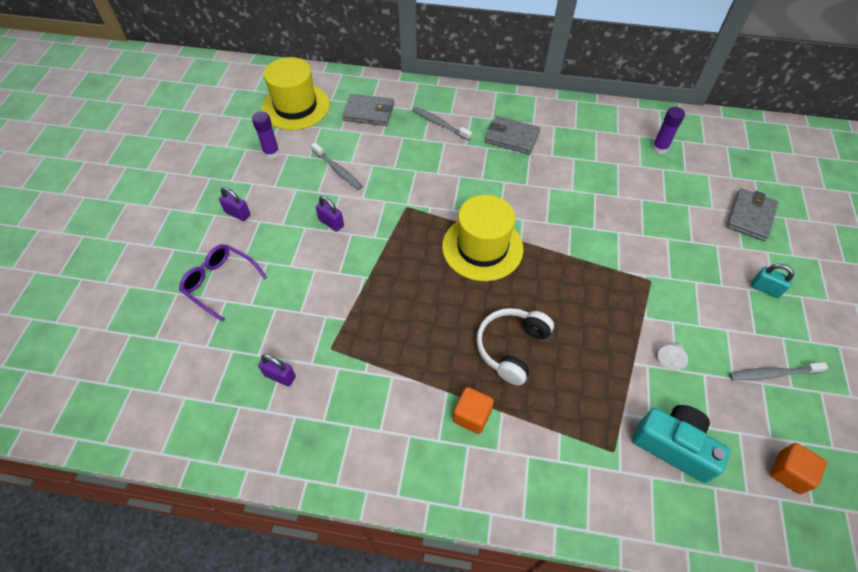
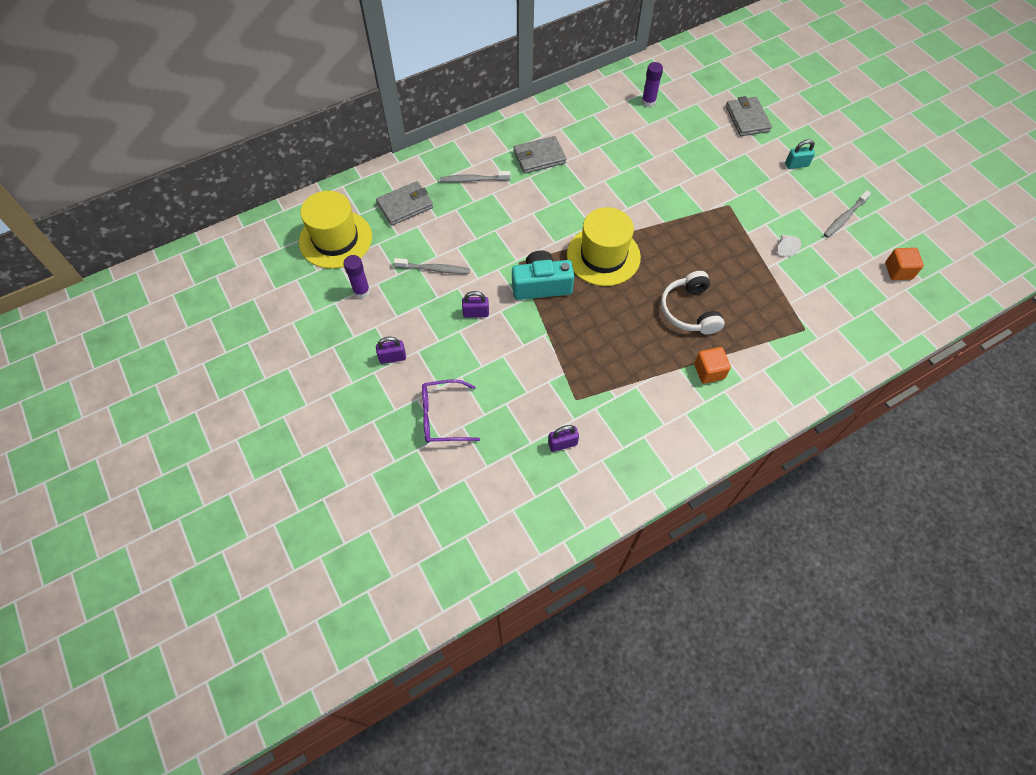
camera: 40 degrees left, 5 degrees up
turquoise camera [632,405,731,483] -> turquoise camera moved to [512,250,574,300]

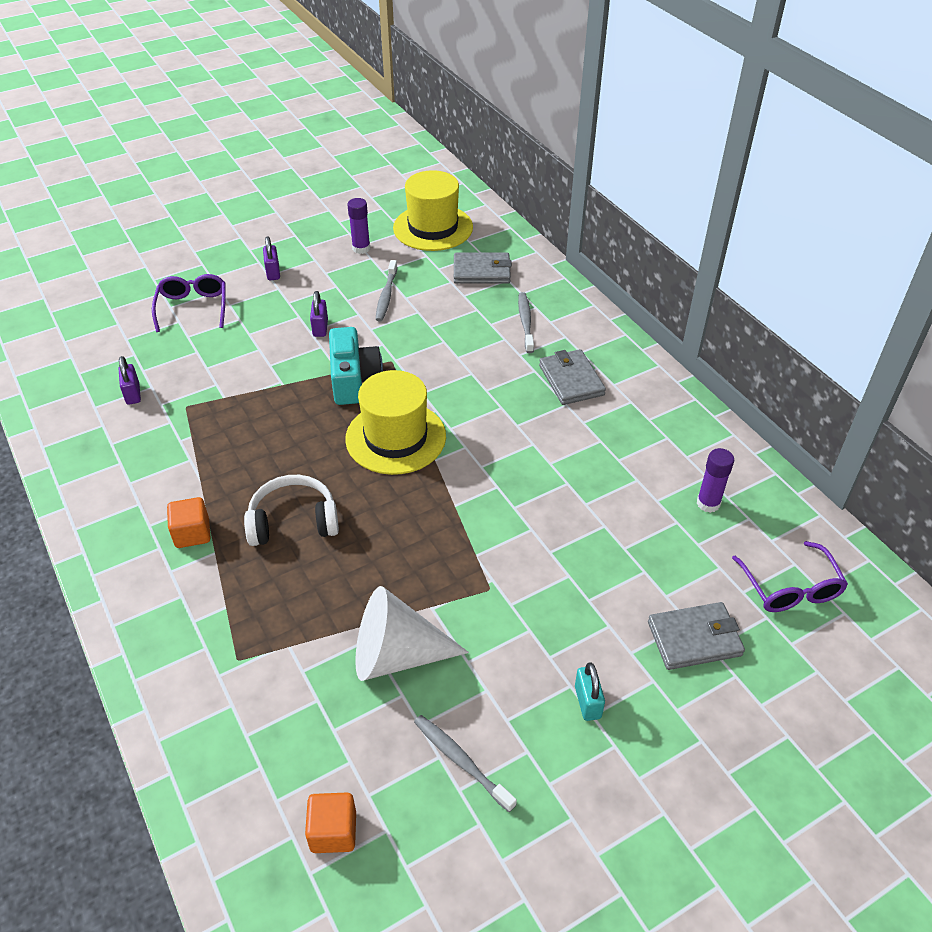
camera: 90 degrees right, 15 degrees down
grey wallet [376,181,433,226] -> grey wallet turned 60 degrees counterclockwise [454,253,512,284]
white cone [778,235,801,257] -> white cone [355,586,469,681], size x2.45
none -> purple glasses [732,541,848,612]

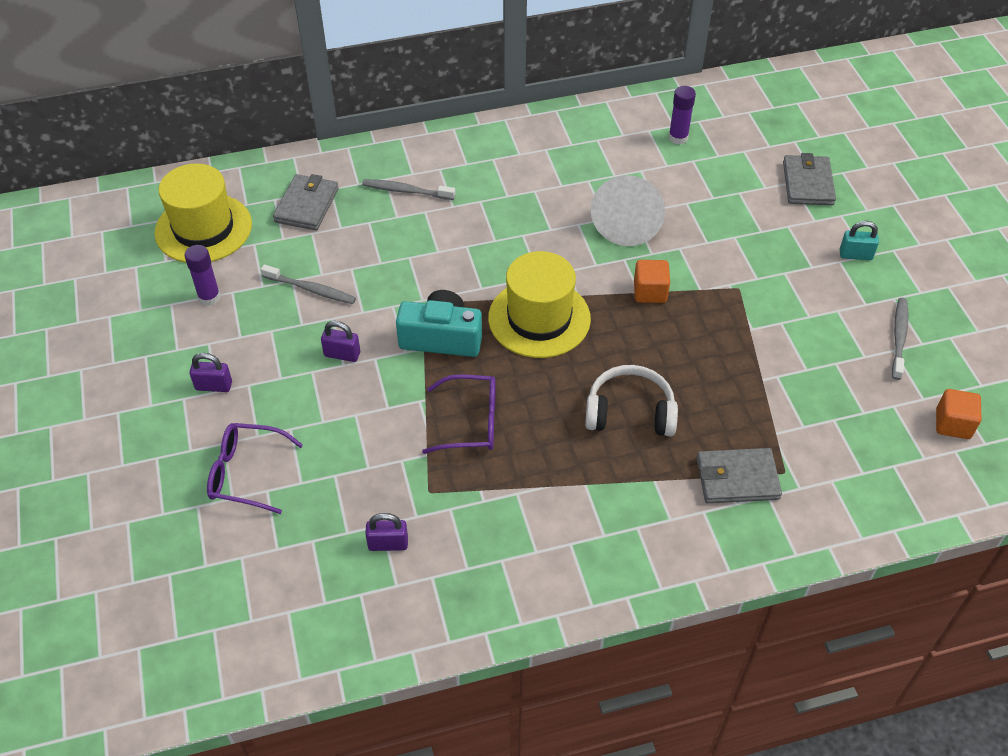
camera: 75 degrees left, 5 degrees up
orange cube [167,497,211,548] -> orange cube moved to [634,260,670,303]
white headphones [244,475,339,546] -> white headphones turned 90 degrees clockwise [585,365,678,436]
white cone [355,586,469,681] -> white cone moved to [591,175,665,246]
grey toothbrush [414,715,517,812] -> grey toothbrush turned 135 degrees clockwise [892,298,908,380]
grey wallet [539,349,606,405] -> grey wallet moved to [697,448,782,503]
purple glasses [732,541,848,612] -> purple glasses moved to [422,374,496,454]

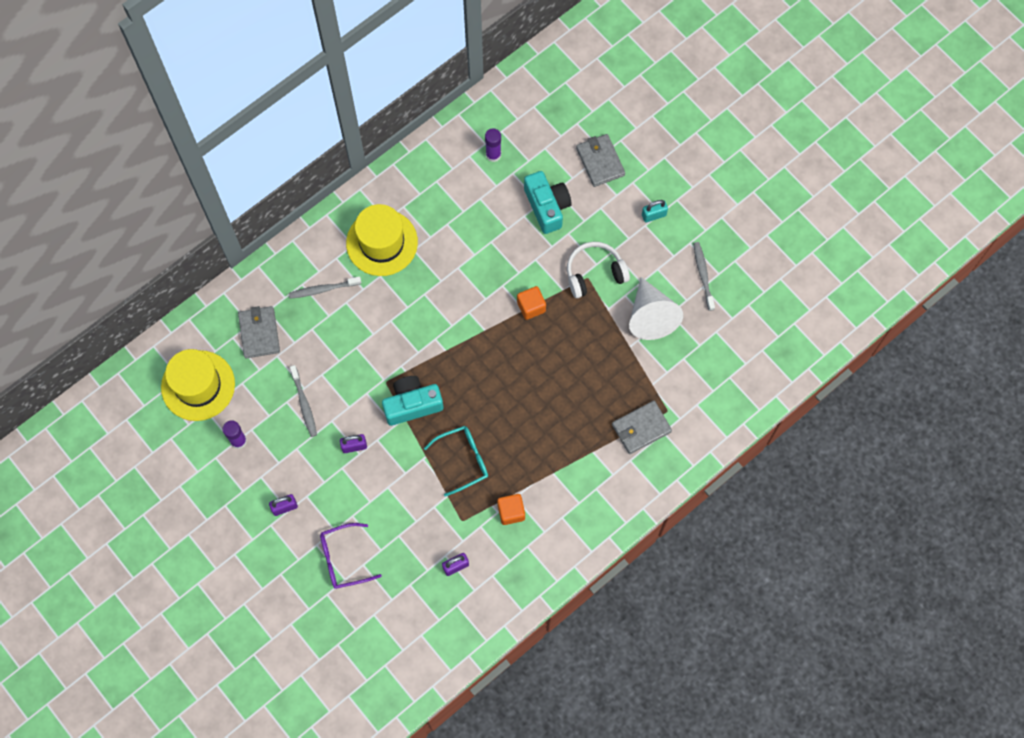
camera: 25 degrees left, 20 degrees up
grey toothbrush [261,265,356,304] -> grey toothbrush turned 75 degrees clockwise [290,365,317,437]
purple glasses [422,374,496,454] -> turquoise glasses [424,426,488,497]
yellow hat [488,251,591,358] -> yellow hat moved to [346,204,418,276]
white headphones [585,365,678,436] -> white headphones moved to [567,242,630,298]
white cone [591,175,665,246] -> white cone moved to [629,277,683,340]
orange cube [936,389,982,439] -> orange cube moved to [497,494,525,525]
none -> turquoise camera [524,171,572,234]

